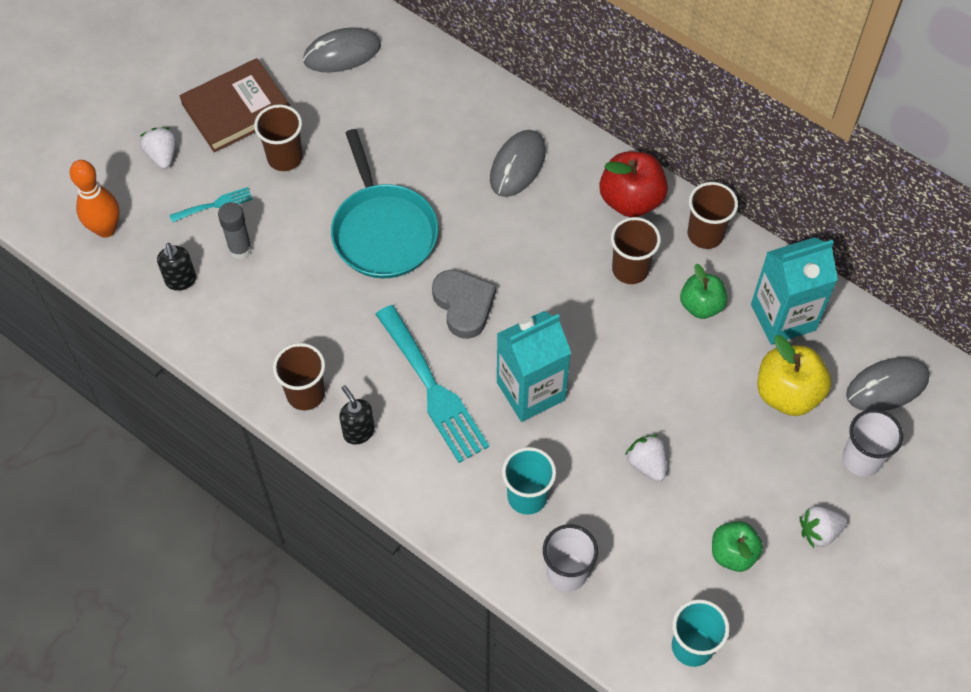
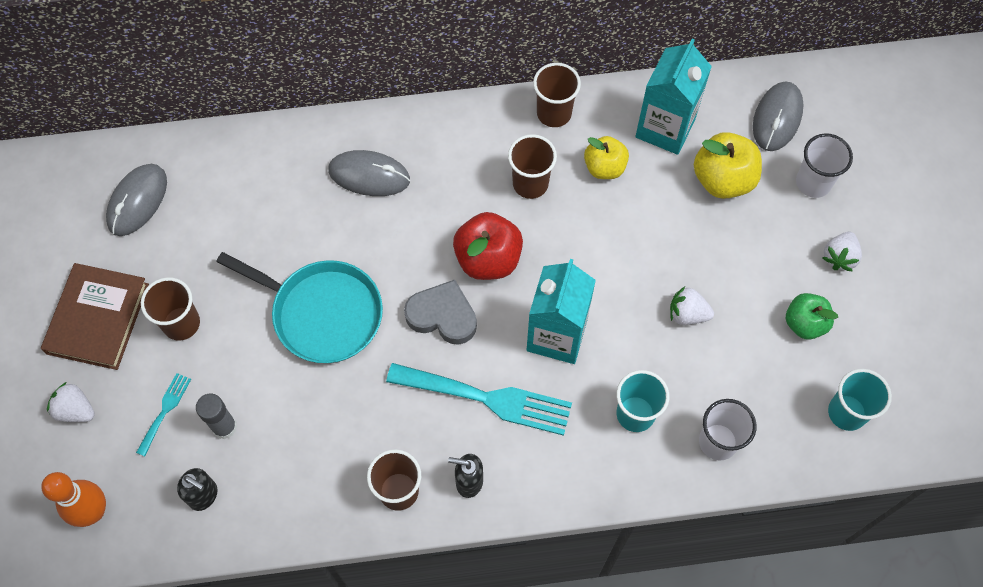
camera: 45 degrees left, 5 degrees up
grey mouse [490,130,546,197] -> grey mouse turned 60 degrees counterclockwise [328,150,410,196]
red apple [599,151,668,217] -> red apple moved to [453,212,523,280]
green apple [680,264,727,319] -> yellow apple [584,136,629,179]

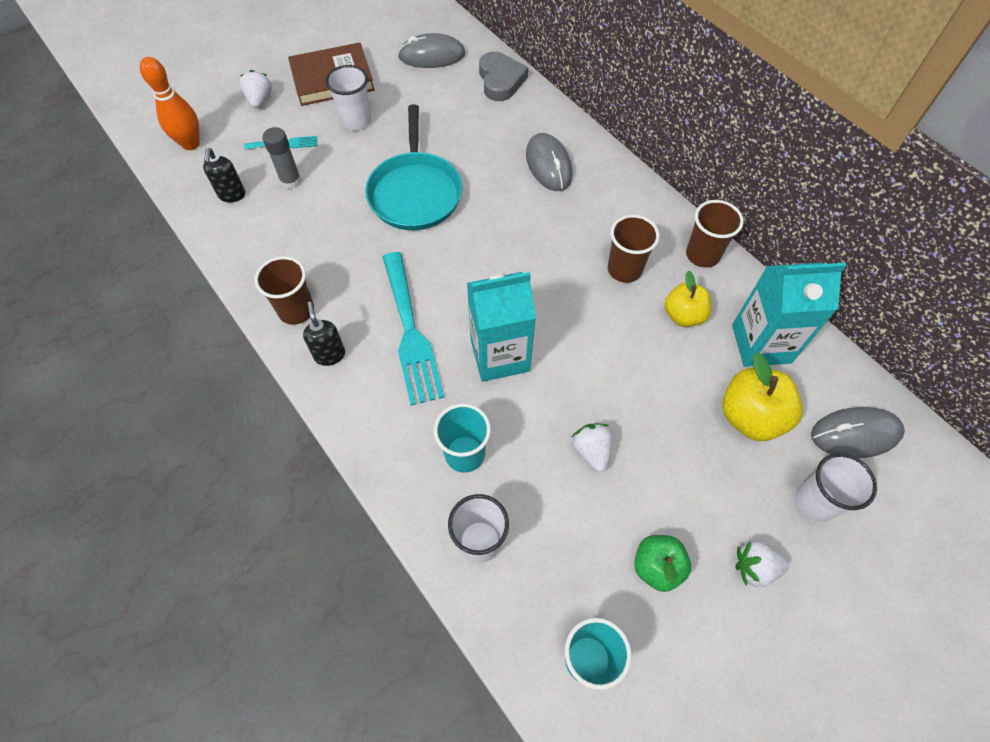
camera: 60 degrees right, 5 degrees down
brown cup [141,277,200,341] -> white cup [325,65,371,130]
grey heart [404,280,477,345] -> grey heart moved to [479,52,528,101]
red apple [453,212,523,280] -> none

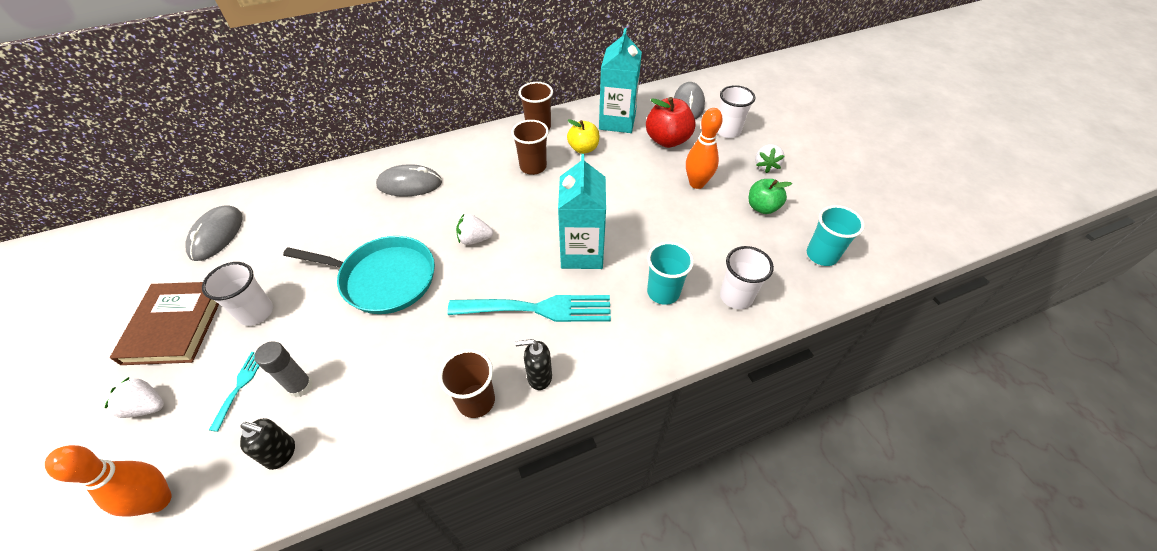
camera: 75 degrees left, 10 degrees down
grey heart [479,52,528,101] -> none
white strawberry [572,423,613,472] -> white strawberry moved to [456,214,493,245]
yellow apple [722,352,803,441] -> red apple [646,97,696,148]
none -> orange bowling pin [686,108,723,189]

